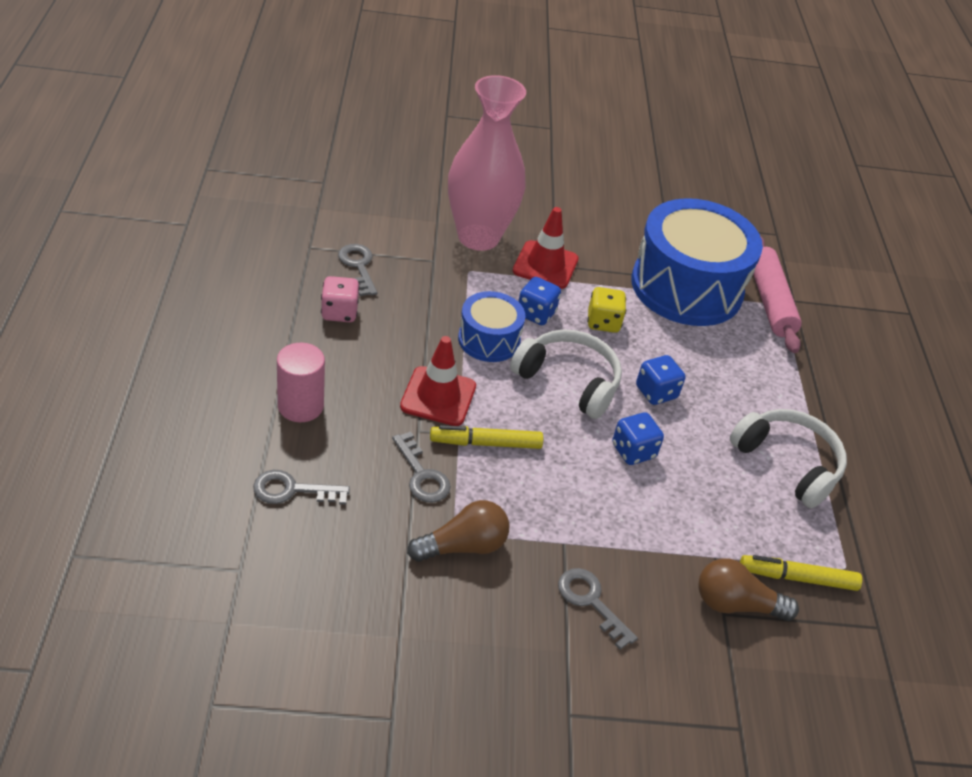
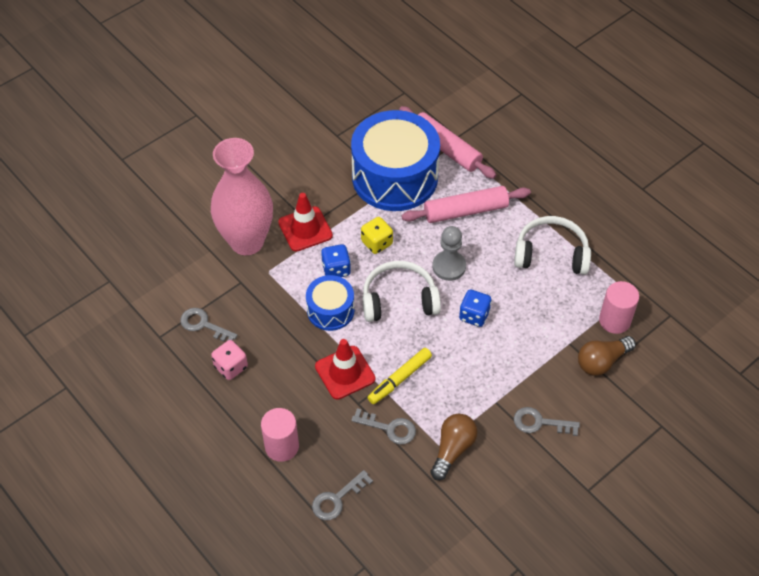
camera: 35 degrees left, 10 degrees up
blue dice [636,355,685,405] -> grey pawn [432,226,466,281]
yellow marker [740,555,862,591] -> pink cylinder [599,281,639,334]
none -> pink rolling pin [401,186,531,223]

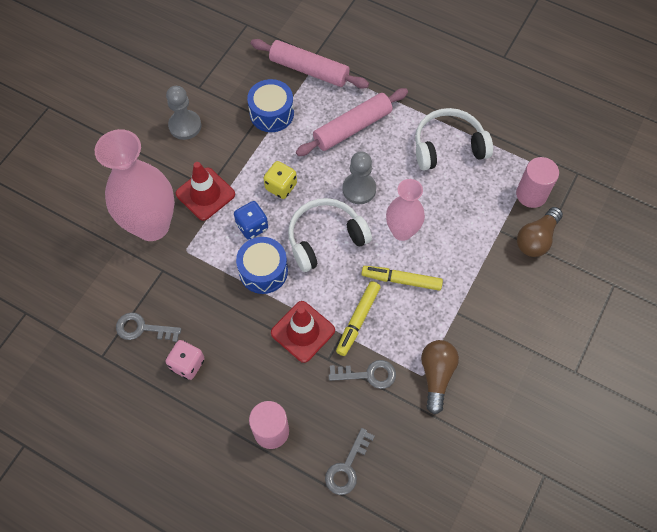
camera: 20 degrees left, 10 degrees up
blue drum [351,110,440,211] -> blue drum [247,79,294,132], size x0.51
blue dice [459,290,492,327] -> pink vase [386,179,425,241]
grey key [514,407,580,436] -> none
none -> grey pawn [166,86,201,140]
none -> yellow marker [361,266,443,291]

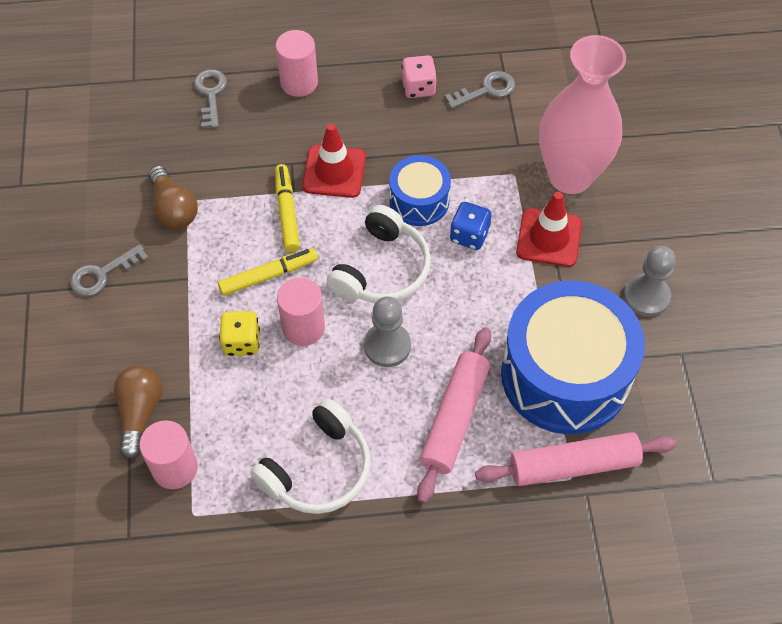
camera: 145 degrees right, 5 degrees down
blue drum [247,79,294,132] -> blue drum [501,281,645,434], size x1.97
yellow dice [264,161,297,199] -> yellow dice moved to [219,311,260,356]
grey key [329,360,396,389] -> grey key moved to [70,244,148,296]
pink vase [386,179,425,241] -> pink cylinder [277,277,325,346]

